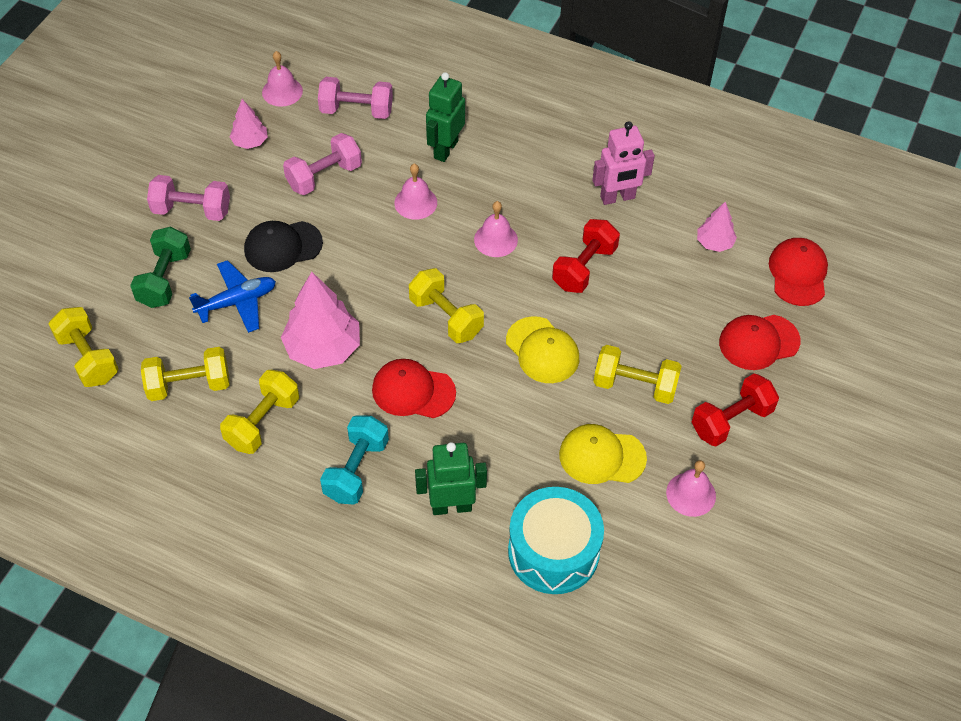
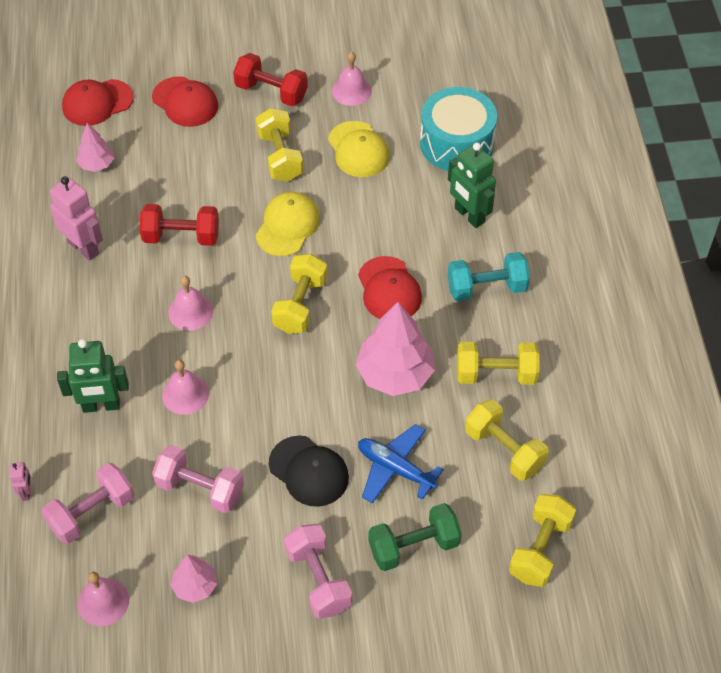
camera: 120 degrees left, 0 degrees up
pink dumbbell [318,77,393,119] -> pink dumbbell turned 75 degrees clockwise [41,463,134,544]
none -> pink robot [9,462,31,501]

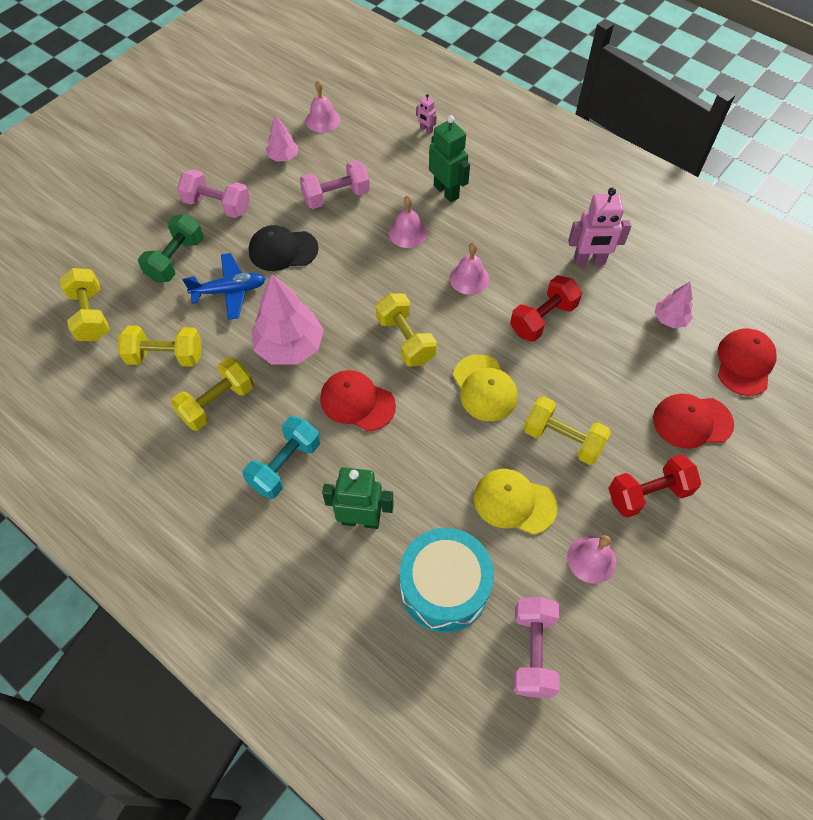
camera: 135 degrees right, 5 degrees up
pink dumbbell [41,463,134,544] -> pink dumbbell moved to [513,597,560,698]
green robot [57,339,129,413] -> green robot turned 105 degrees clockwise [429,115,470,202]

